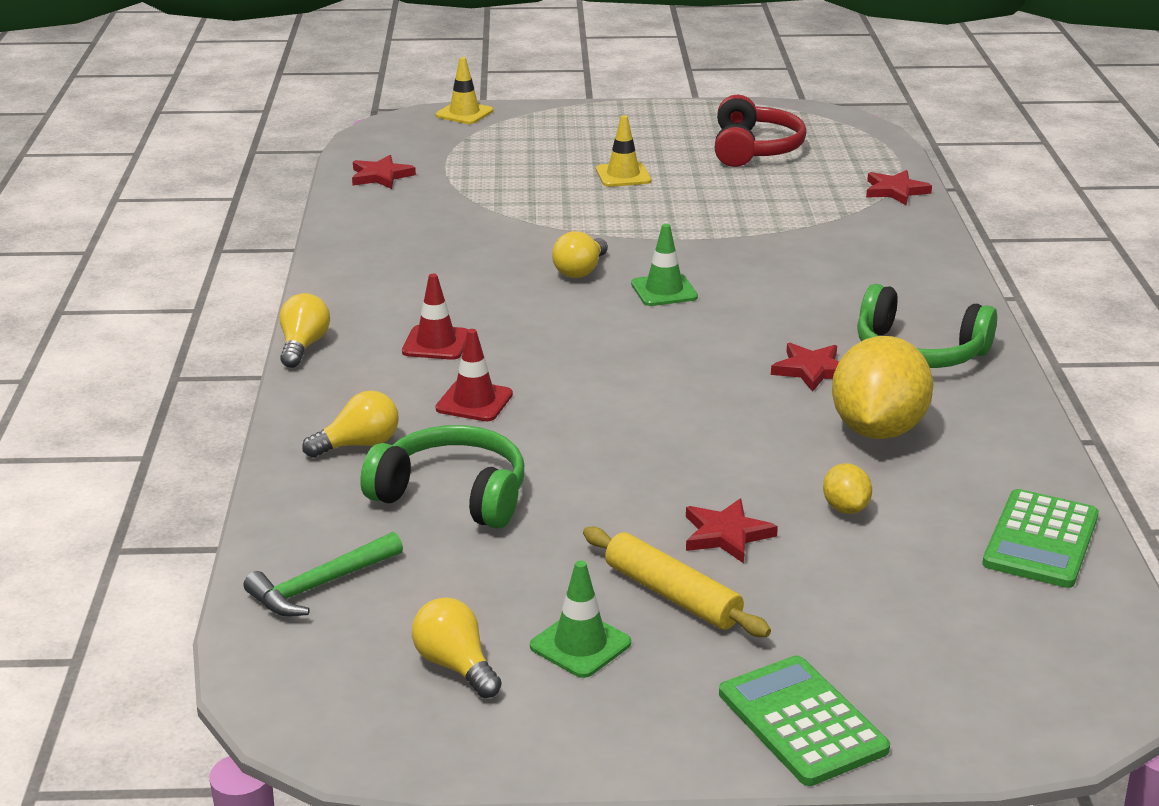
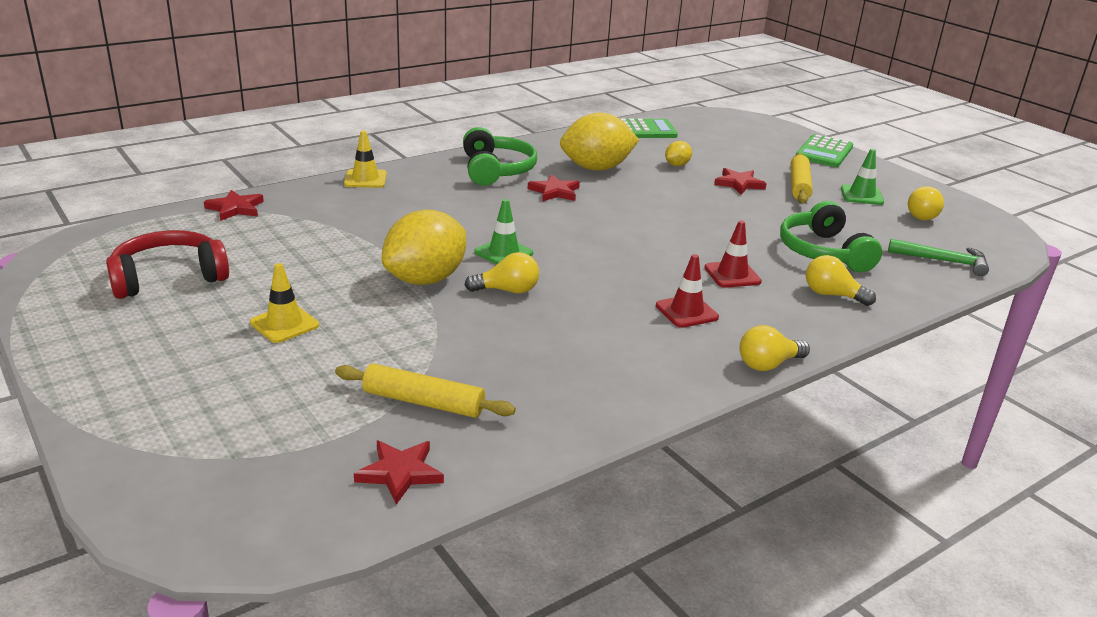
camera: 125 degrees left, 0 degrees up
yellow traffic cone [436,57,493,124] -> yellow traffic cone moved to [344,130,387,188]
none -> yellow rolling pin [335,363,516,418]
none -> yellow lemon [382,210,466,285]

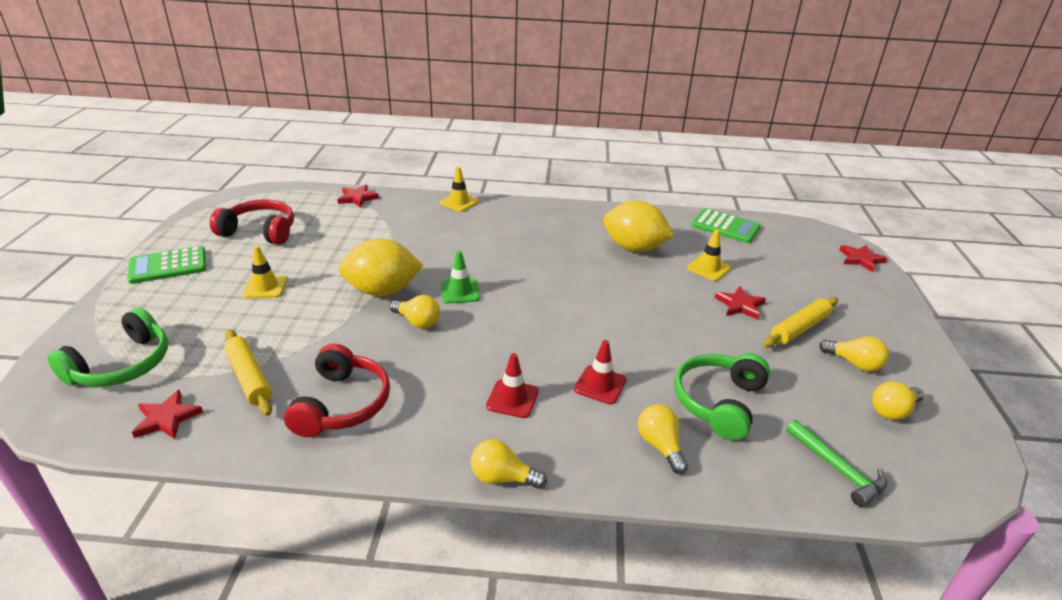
camera: 40 degrees right, 5 degrees up
green headphones [463,127,537,186] -> green headphones moved to [47,308,168,387]
red star [528,174,580,202] -> red star moved to [839,244,888,272]
yellow lemon [665,141,692,166] -> yellow traffic cone [687,229,731,281]
green calculator [796,134,853,167] -> green calculator moved to [127,246,206,284]
green traffic cone [841,149,884,205] -> yellow light bulb [819,336,889,372]
none -> red headphones [284,344,390,437]

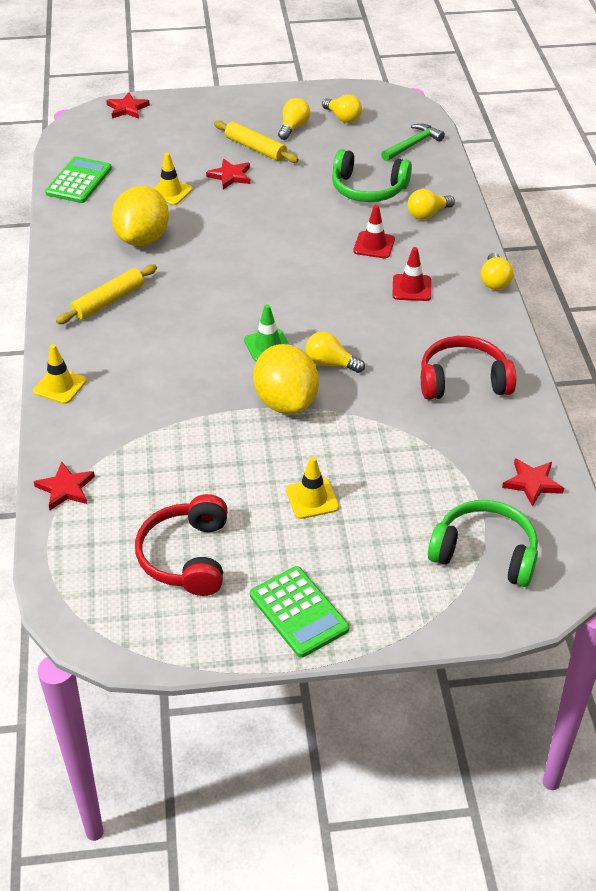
camera: 100 degrees left, 10 degrees up
yellow rolling pin [224,329,272,416] -> yellow rolling pin moved to [56,264,157,324]
yellow light bulb [390,295,440,329] -> yellow light bulb turned 90 degrees counterclockwise [306,331,365,373]

